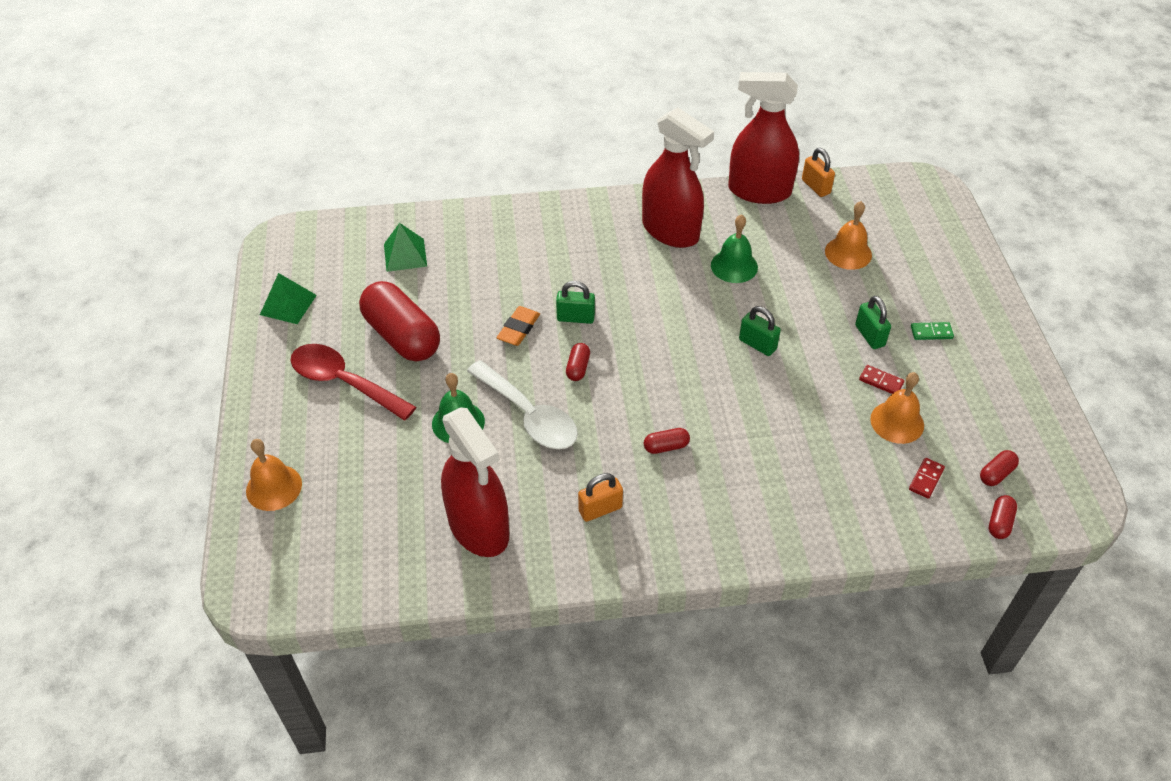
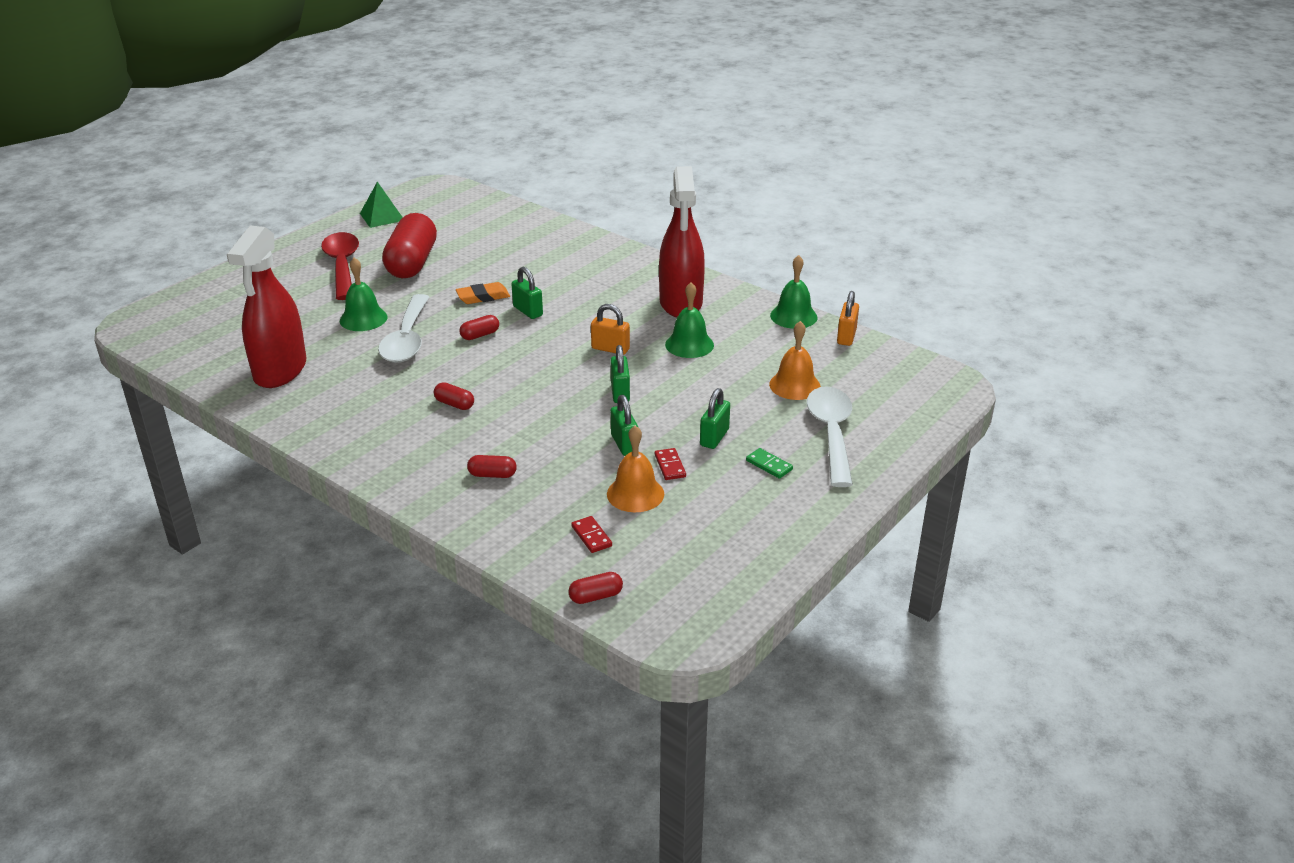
camera: 45 degrees right, 15 degrees down
orange bell [246,439,302,511] -> none
green pyramid [384,223,427,272] -> none
orange padlock [578,473,623,522] -> orange padlock moved to [591,304,630,355]
red spray bottle [728,72,799,204] -> green bell [770,255,817,329]
red domino [909,458,945,499] -> red domino turned 75 degrees clockwise [571,516,612,553]
red capsule [980,450,1019,486] -> red capsule moved to [467,455,517,478]
none -> green padlock [611,395,639,456]
none -> white spoon [807,386,853,487]

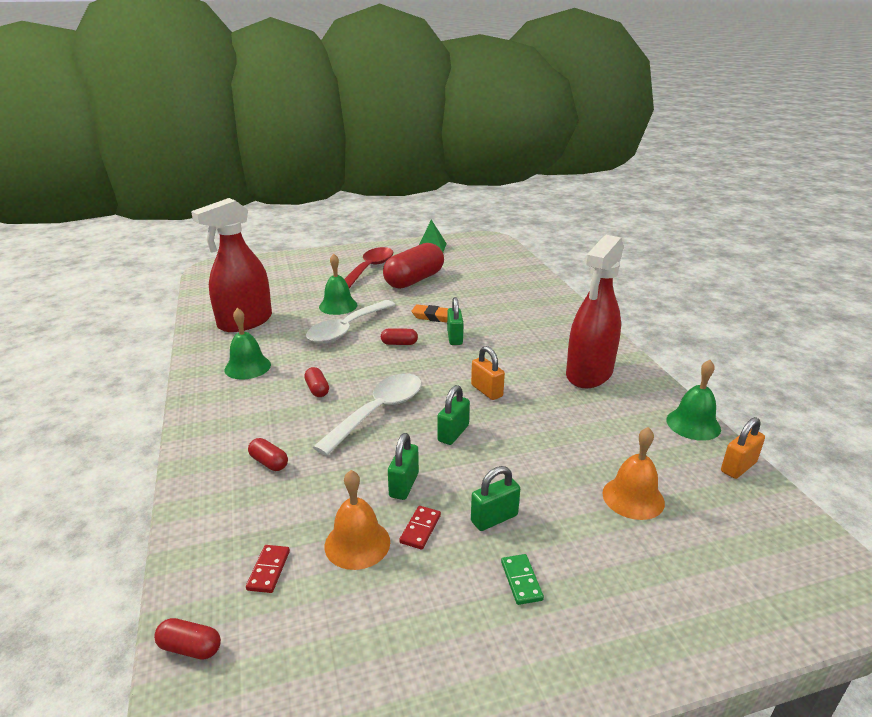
camera: 35 degrees right, 5 degrees down
green bell [665,282,714,358] -> green bell moved to [225,308,271,379]
white spoon [807,386,853,487] -> white spoon moved to [313,374,422,456]

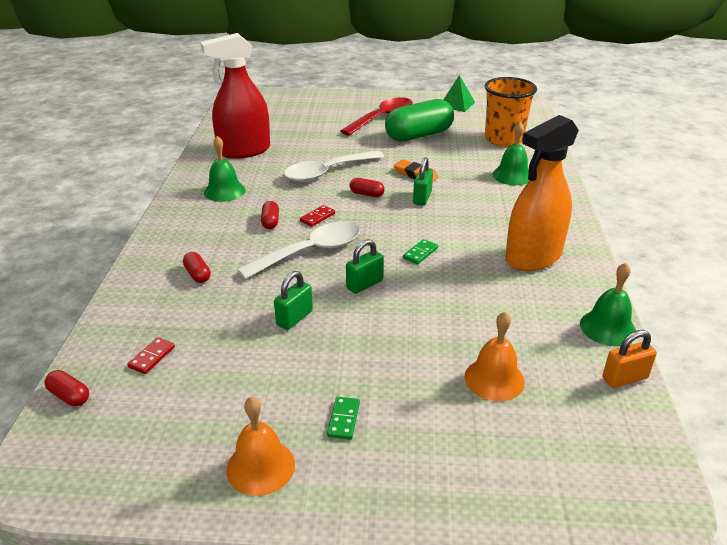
camera: 20 degrees right, 5 degrees up
green bell [319,254,357,315] -> green bell moved to [493,122,529,185]
orange bell [325,470,390,570] -> orange bell moved to [226,397,295,496]
red capsule [383,243,444,289] -> green capsule [385,99,454,142]
red domino [399,506,441,550] -> red domino moved to [300,205,335,227]
orange padlock [471,346,505,400] -> green domino [403,239,438,264]
green padlock [471,466,520,531] -> none
red spray bottle [566,235,624,388] -> orange spray bottle [505,115,579,271]
none -> orange cup [485,77,537,147]

